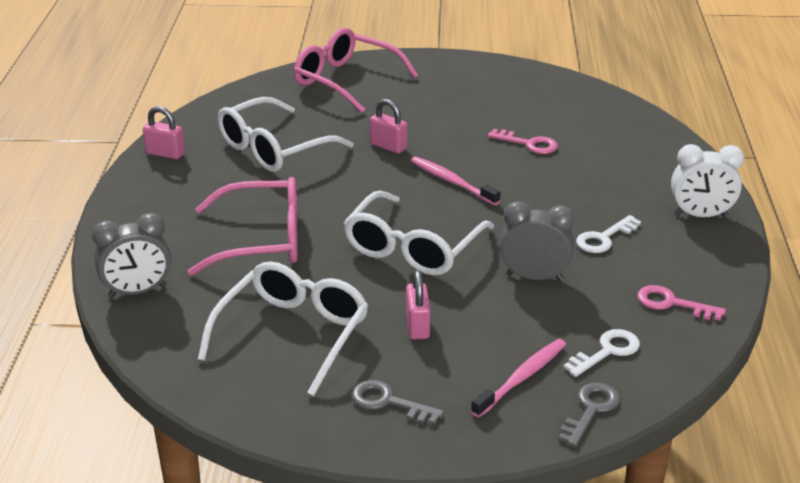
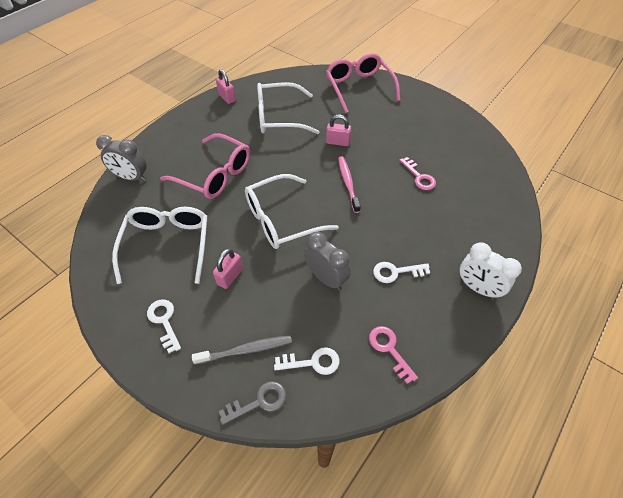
camera: 35 degrees right, 20 degrees up
white glasses [198,261,368,396] -> white glasses turned 60 degrees counterclockwise [112,207,207,284]
grey key [352,380,444,425] -> white key [147,300,181,353]
pink padlock [370,99,407,154] -> pink padlock turned 60 degrees counterclockwise [326,115,351,146]
pink toothbrush [471,339,566,417] -> grey toothbrush [192,335,292,365]

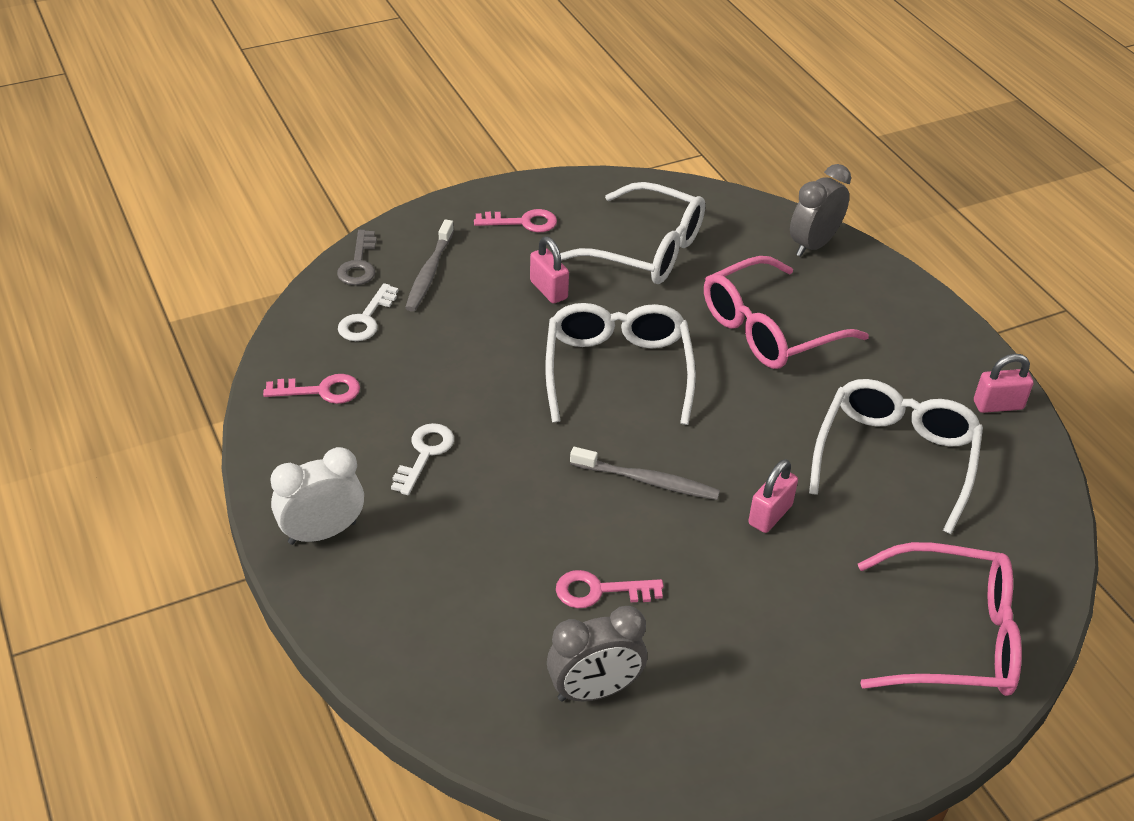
camera: 115 degrees right, 10 degrees down
white key [147,300,181,353] -> pink key [474,209,557,232]
grey clock [304,232,351,291] -> grey clock moved to [547,606,647,702]
pink toothbrush [338,156,361,213] -> grey toothbrush [570,447,720,500]

